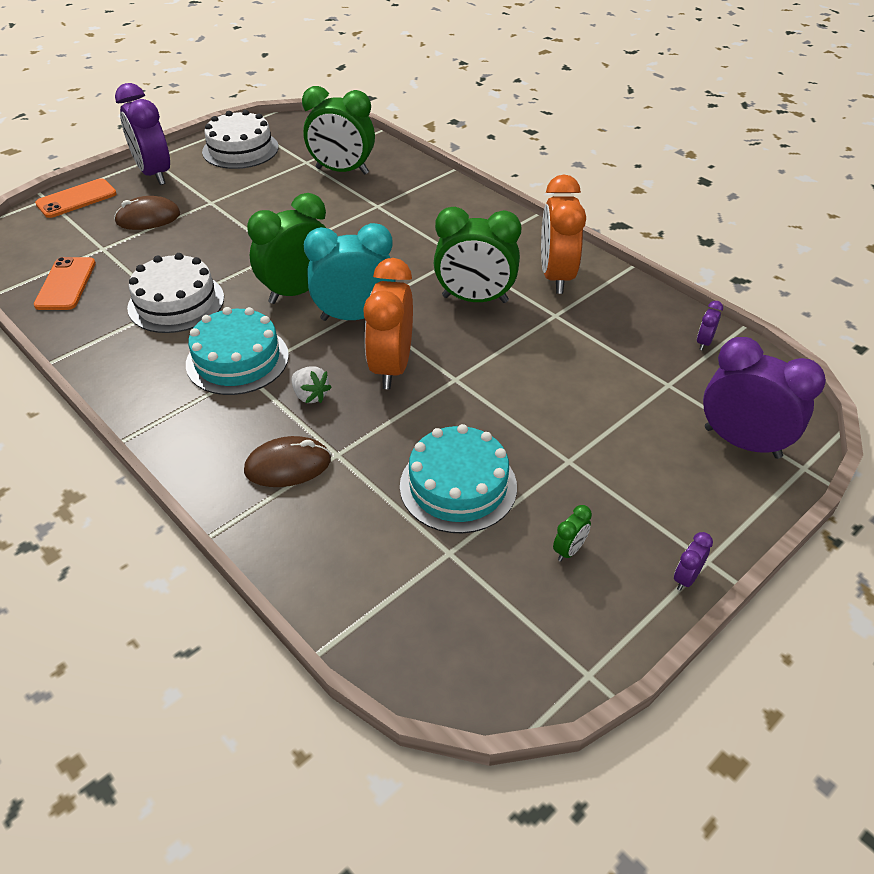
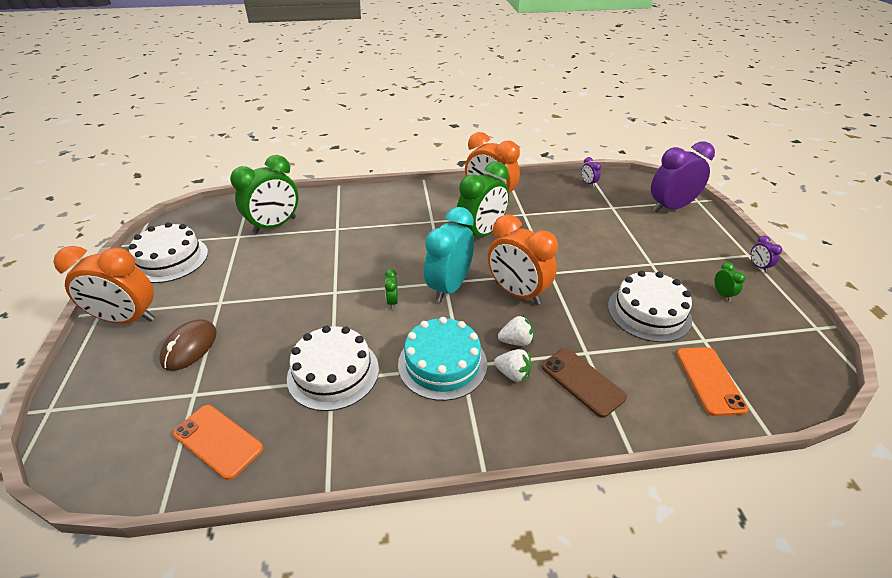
camera: 55 degrees left, 5 degrees down
orange phone [35,178,117,218] -> orange phone moved to [677,347,749,416]
purple clock [115,83,170,185] -> orange clock [53,246,155,324]
brown mouse [244,436,331,487] -> brown phone [542,348,627,418]
green clock [247,193,326,304] -> green clock [385,269,398,309], size x0.41
turquoise cake [400,424,517,533] -> white cake [608,271,692,342]
none -> white strawberry [494,349,532,382]

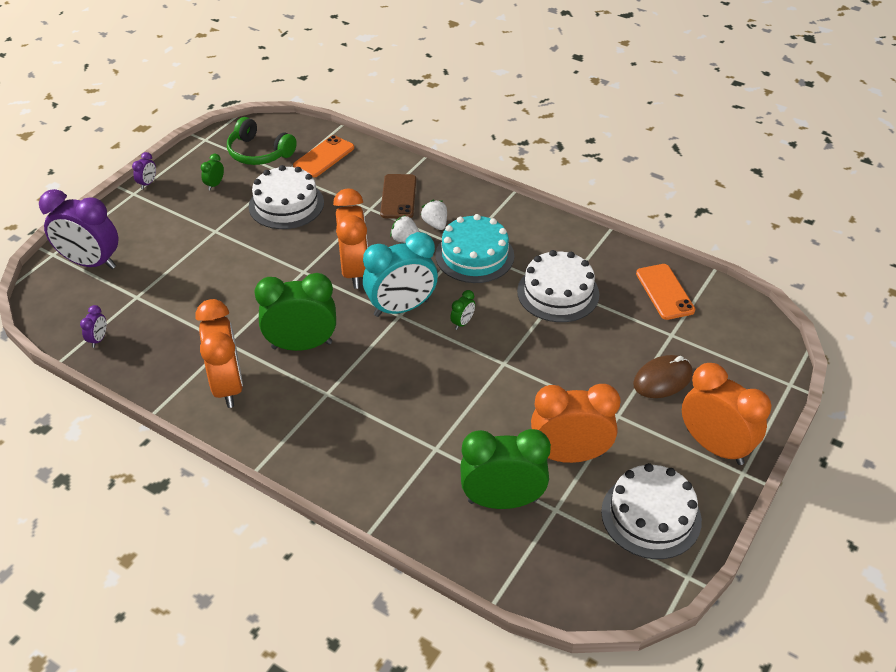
camera: 140 degrees left, 5 degrees up
none -> green headphones [227,117,297,165]
none -> orange clock [531,384,620,463]

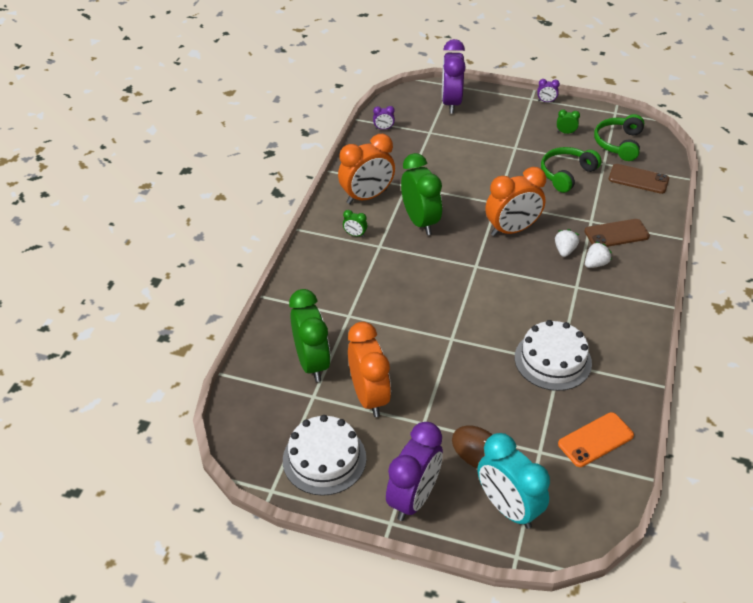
camera: 75 degrees right, 0 degrees up
white cake [249,165,324,229] -> green headphones [541,147,602,193]
orange phone [293,135,354,178] -> brown phone [609,164,669,194]
turquoise clock [363,232,438,317] -> turquoise clock moved to [478,433,550,529]
turquoise cake [435,214,514,283] -> none
green clock [450,290,475,330] -> green clock moved to [343,210,367,237]
orange clock [682,363,772,465] -> purple clock [386,422,443,521]

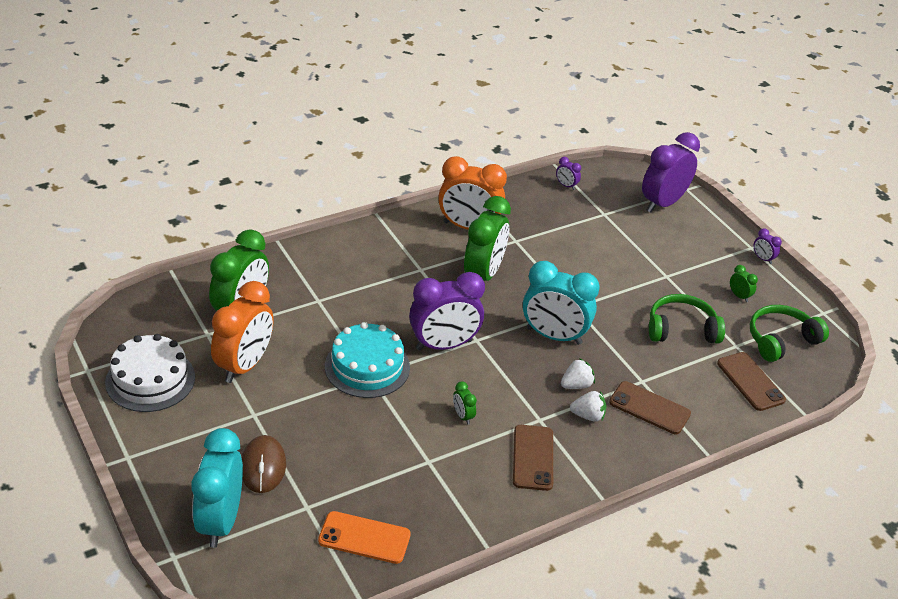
camera: 40 degrees right, 5 degrees down
green clock [343,210,367,237] -> green clock moved to [453,381,477,425]
purple clock [386,422,443,521] -> purple clock moved to [409,272,485,351]
orange clock [485,167,546,237] -> turquoise clock [523,261,600,345]
white cake [515,320,592,391] -> none
none -> turquoise cake [325,322,410,398]
none -> brown phone [513,425,553,491]

